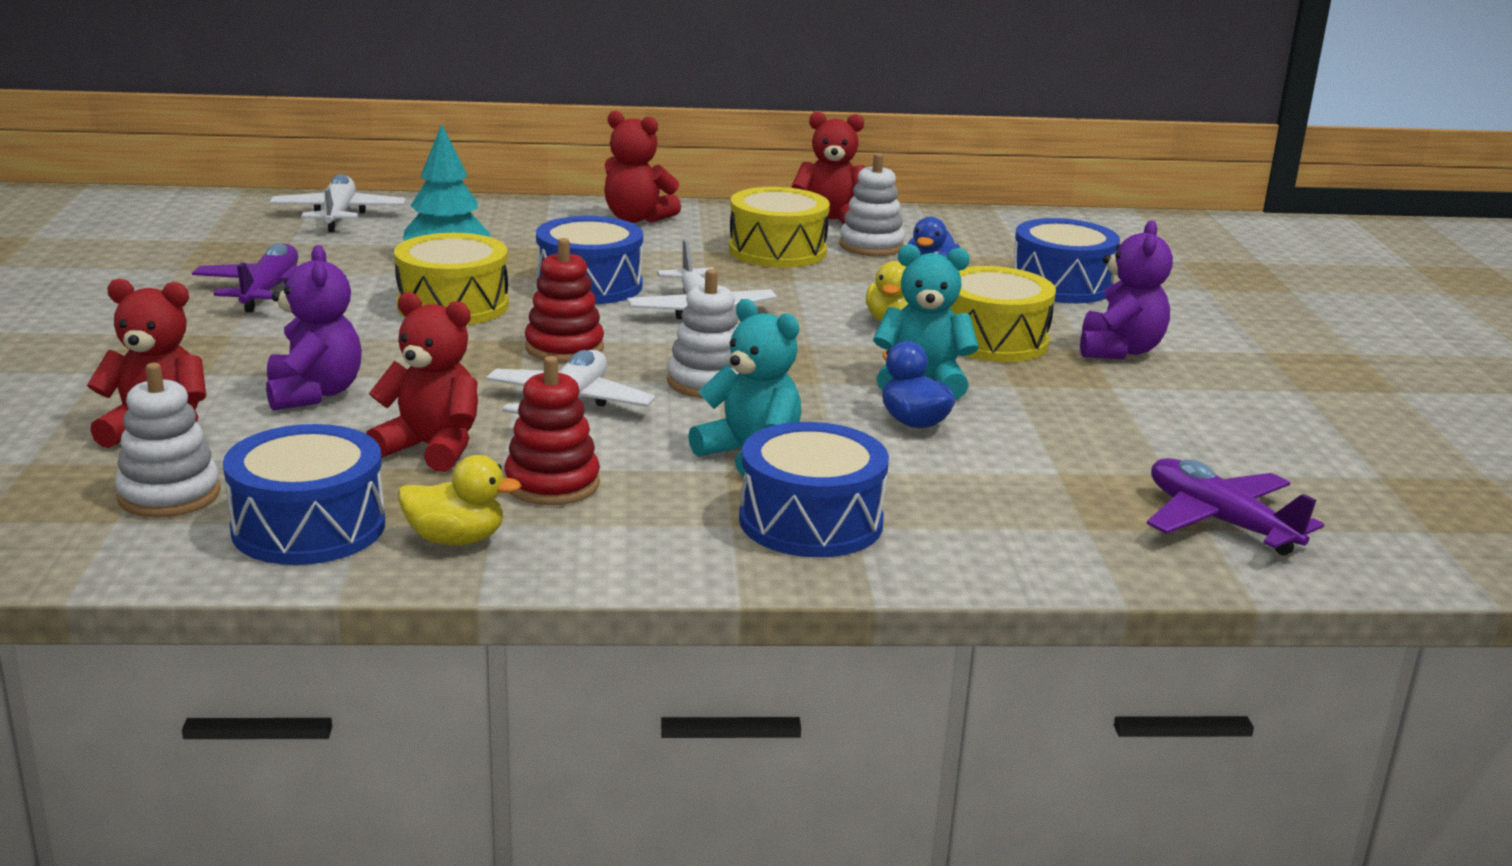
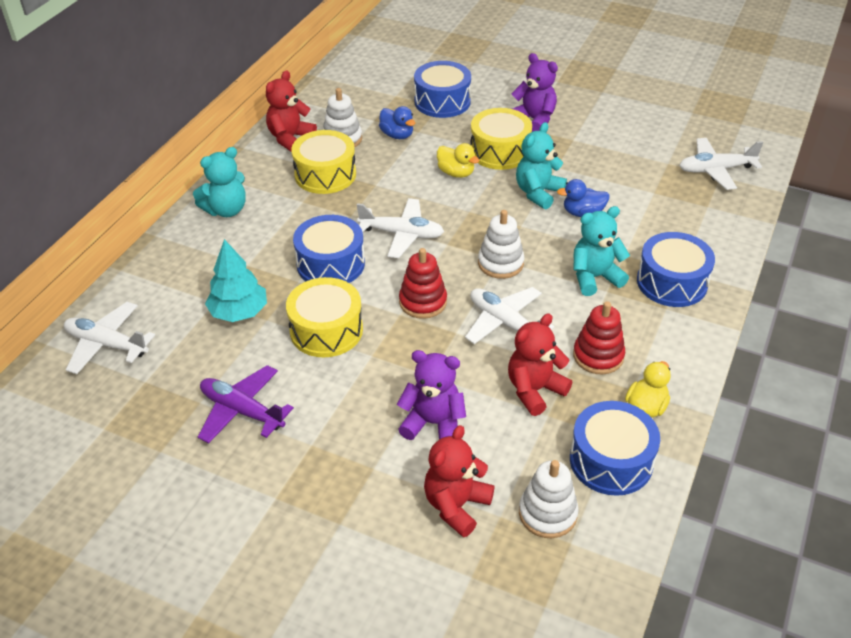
camera: 60 degrees left, 20 degrees up
red teddy bear [604,111,681,223] -> turquoise teddy bear [193,147,246,217]
purple plane [1147,458,1324,555] -> white plane [679,138,764,190]

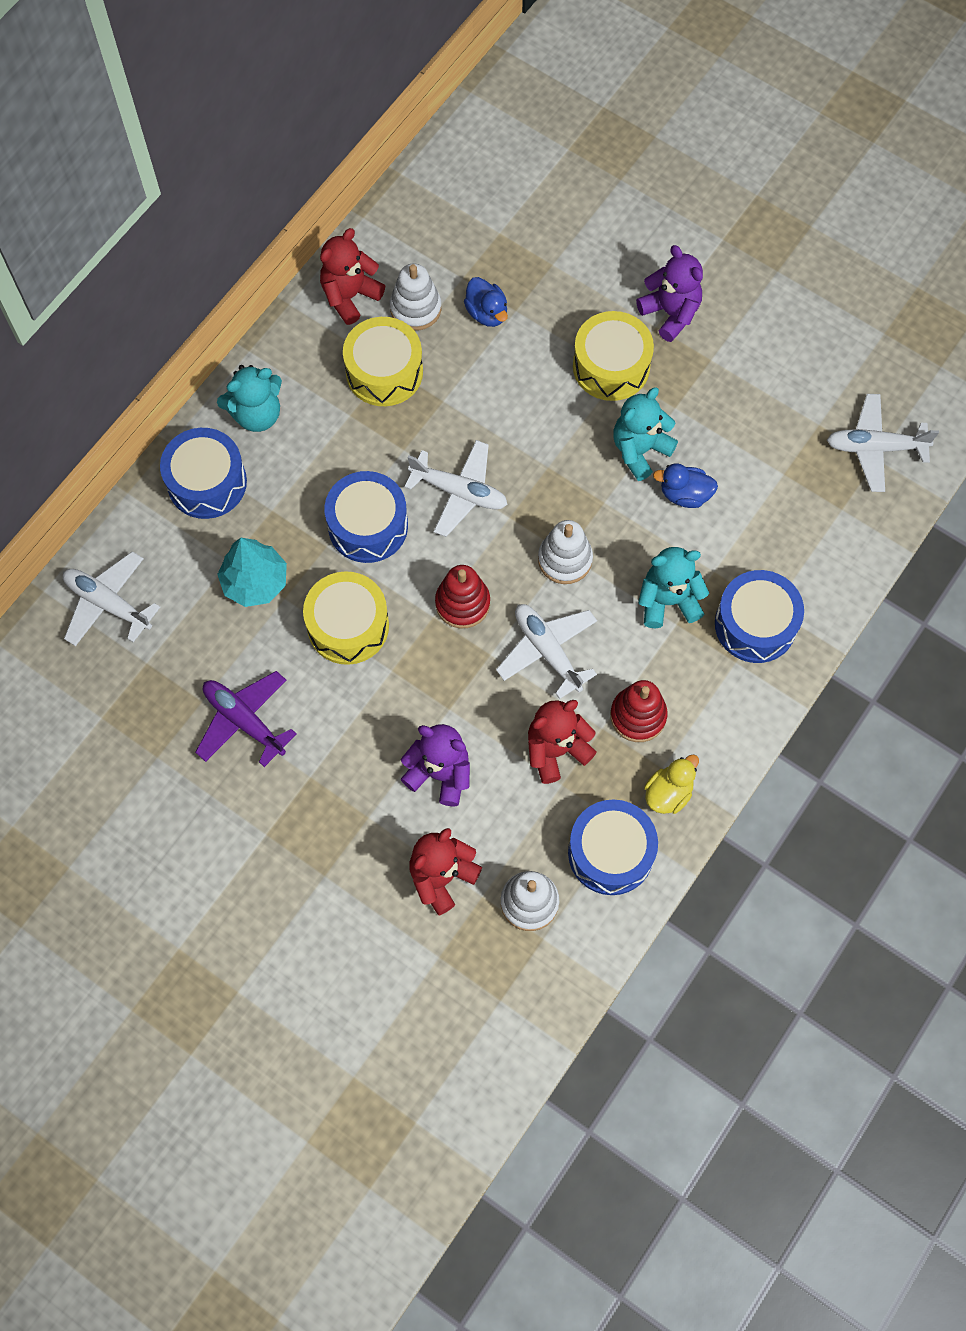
camera: 10 degrees right, 25 degrees up
blue drum [414,61,471,118] -> blue drum moved to [160,428,247,519]
yellow duck [437,143,480,178] -> none

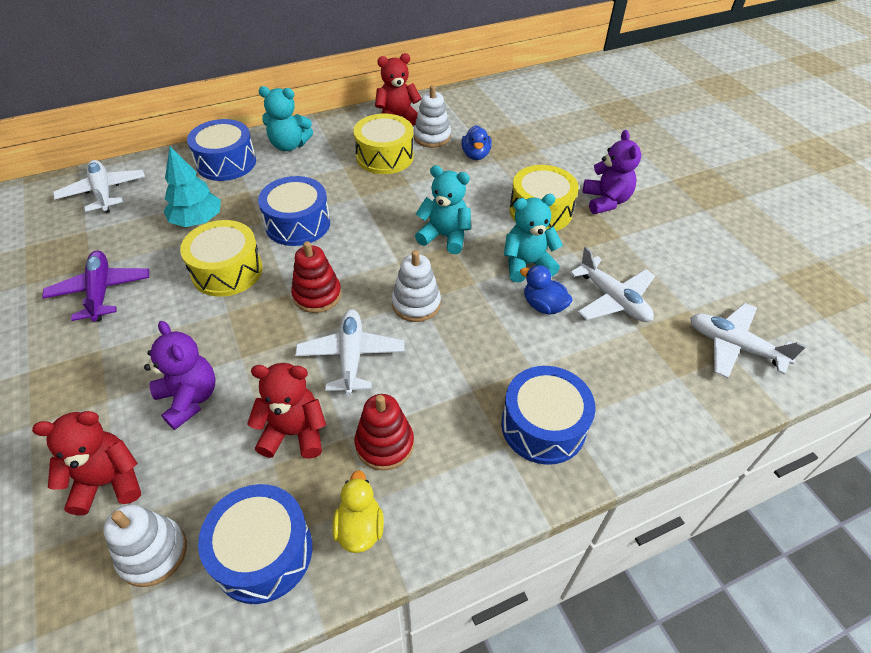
camera: 30 degrees right, 20 degrees down
white plane [404,440,508,537] -> white plane moved to [570,247,655,322]
turquoise teddy bear [638,547,709,628] -> turquoise teddy bear moved to [415,165,471,254]
yellow duck [644,754,699,814] -> yellow duck turned 75 degrees counterclockwise [332,470,384,553]

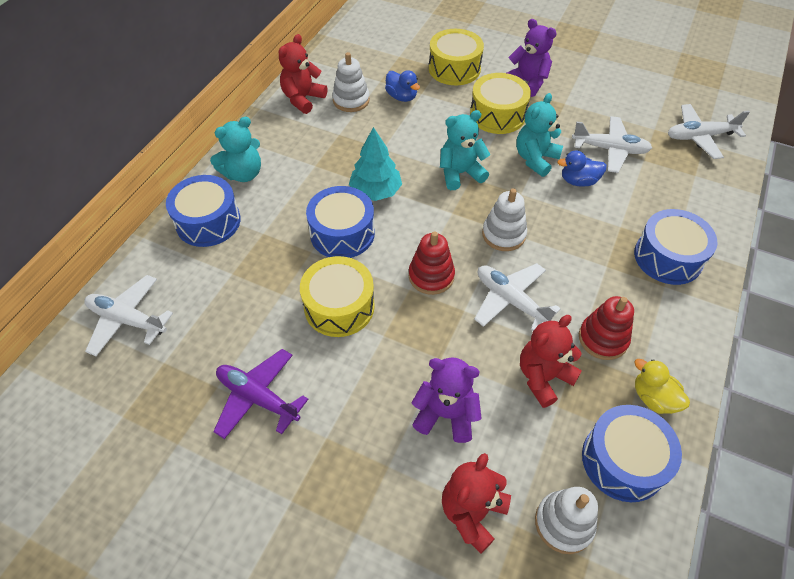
camera: 40 degrees left, 5 degrees up
turquoise tree [164,147,221,227] -> turquoise tree moved to [349,127,402,201]
yellow drum [353,114,414,174] -> yellow drum moved to [429,29,484,85]

